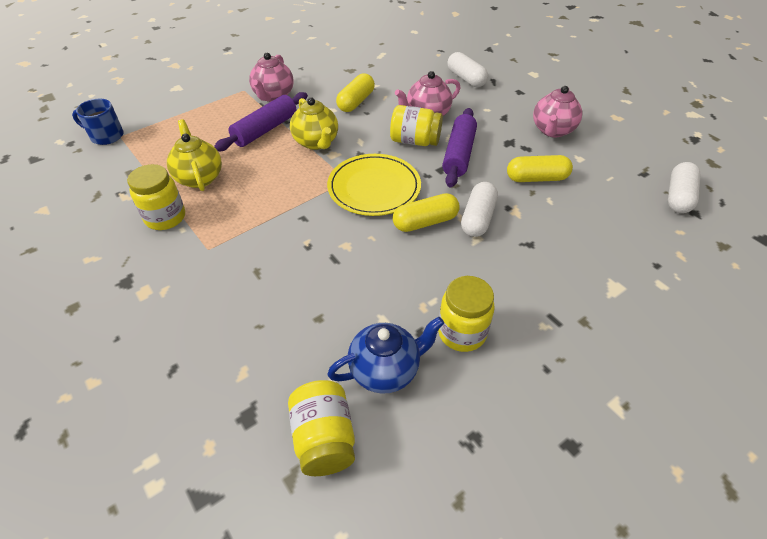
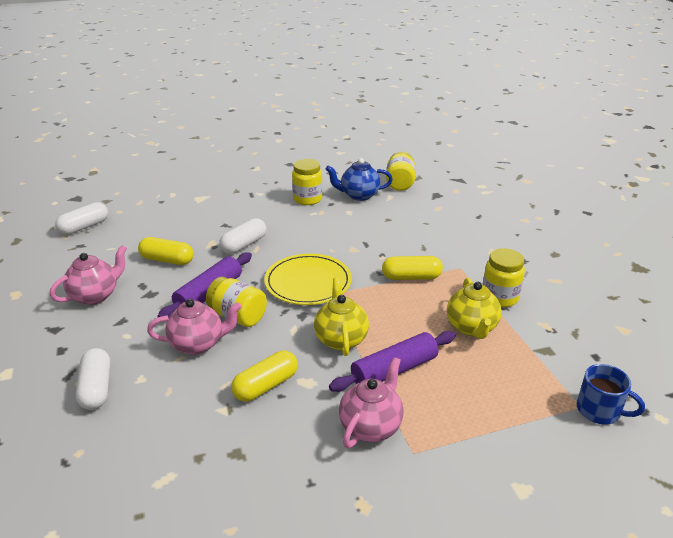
camera: 160 degrees left, 15 degrees down
yellow capsule [393,193,459,232] -> yellow capsule moved to [382,256,443,280]

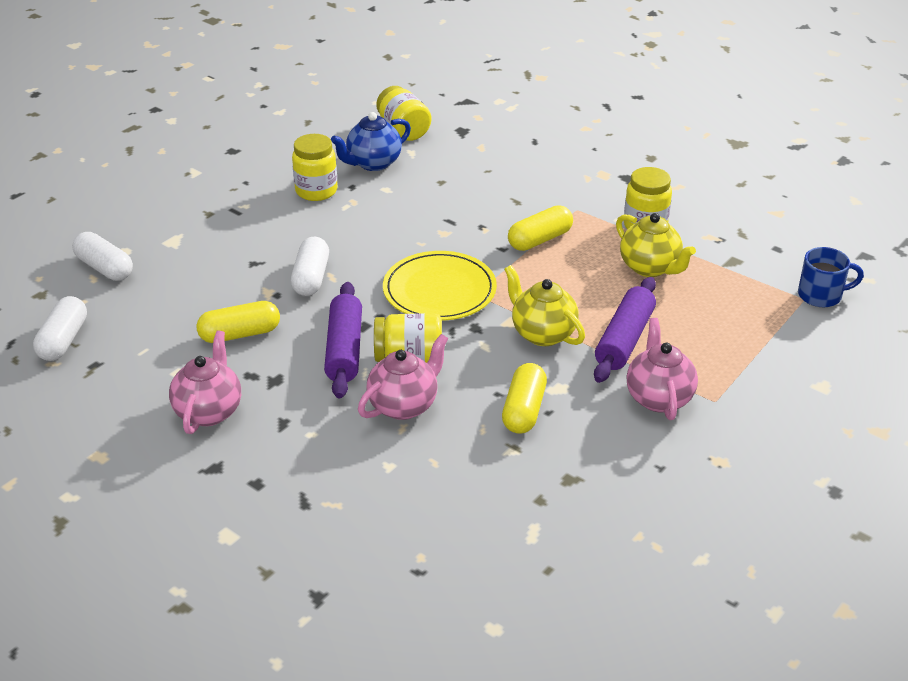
camera: 35 degrees left, 5 degrees up
white capsule [76,348,110,410] -> white capsule moved to [72,232,133,281]

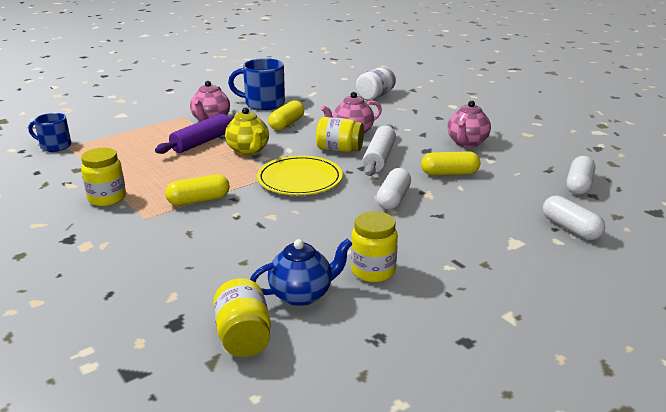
camera: 165 degrees left, 10 degrees down
purple rolling pin [324,282,362,399] -> white rolling pin [362,124,396,176]
yellow teapot [616,213,696,277] -> none
none -> blue mug [228,58,285,110]
none -> white jar [356,67,396,100]

